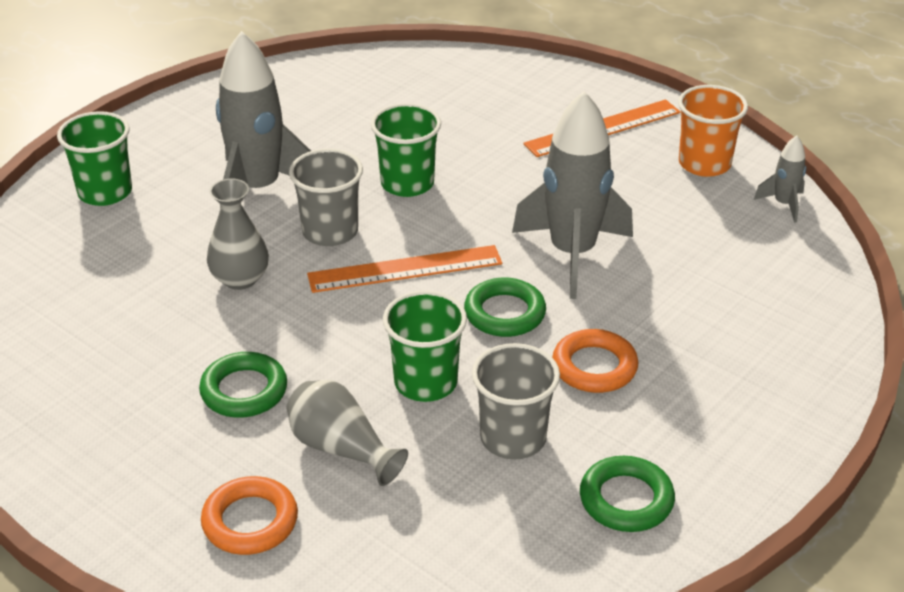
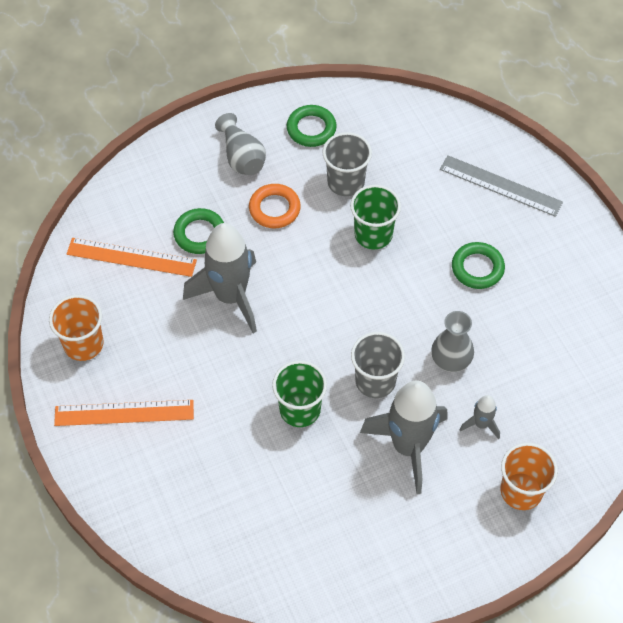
camera: 155 degrees left, 20 degrees up
green cup [57,111,132,206] -> orange cup [501,443,558,510]
orange ring [201,476,298,555] -> grey ruler [440,155,563,217]
grey vase [287,380,408,486] -> grey vase moved to [215,113,266,175]
orange ruler [307,245,502,293] -> orange ruler moved to [67,238,197,277]
green ring [464,277,546,337] -> green ring moved to [173,208,224,254]
grey rocket [754,136,806,223] -> grey rocket moved to [460,395,500,439]

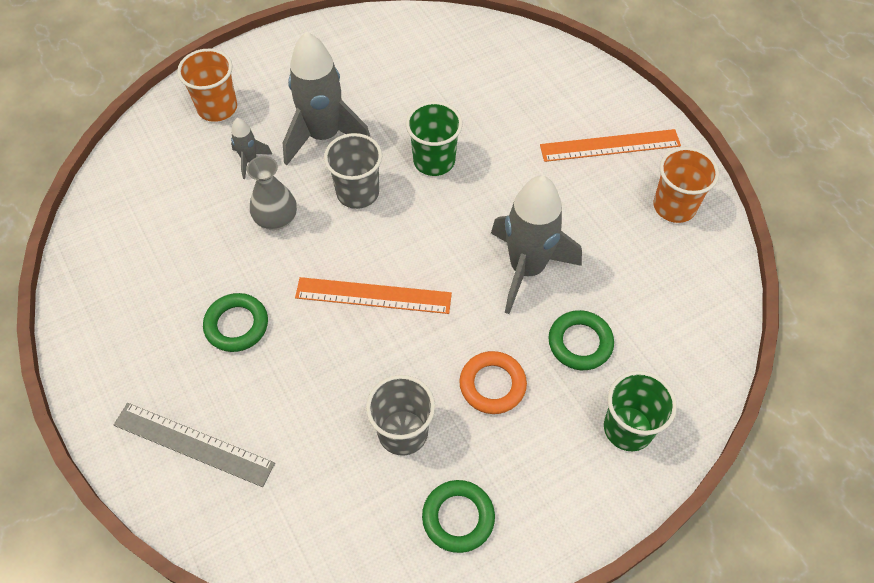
camera: 175 degrees right, 0 degrees up
orange ruler [67,238,197,277] -> orange ruler moved to [295,277,452,314]
grey vase [215,113,266,175] -> none
green cup [350,185,401,249] -> green cup moved to [604,371,677,451]

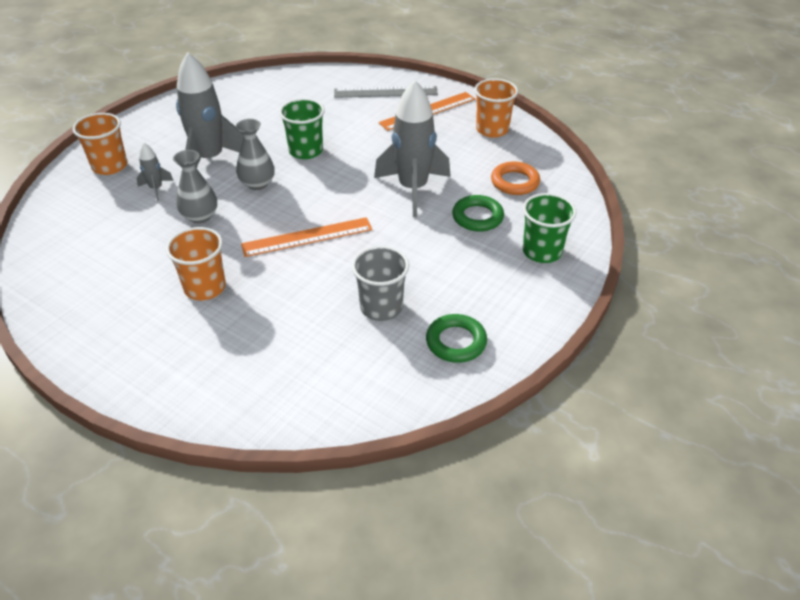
camera: 25 degrees left, 15 degrees down
grey ruler [114,403,275,487] -> grey ruler moved to [334,86,438,98]
green ring [203,293,268,352] -> orange cup [166,227,226,300]
grey cup [324,133,382,209] -> grey vase [236,119,275,190]
orange ring [459,351,527,414] -> orange ring moved to [491,161,540,195]

